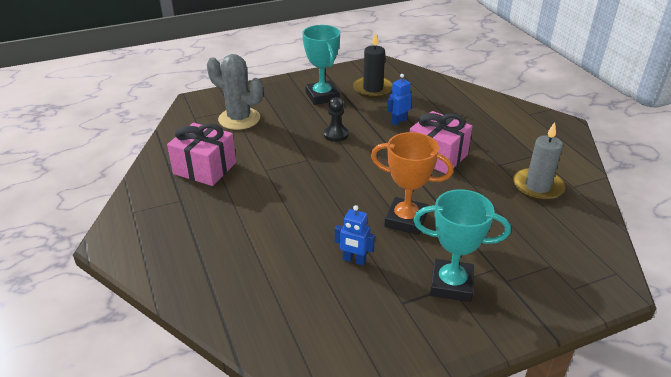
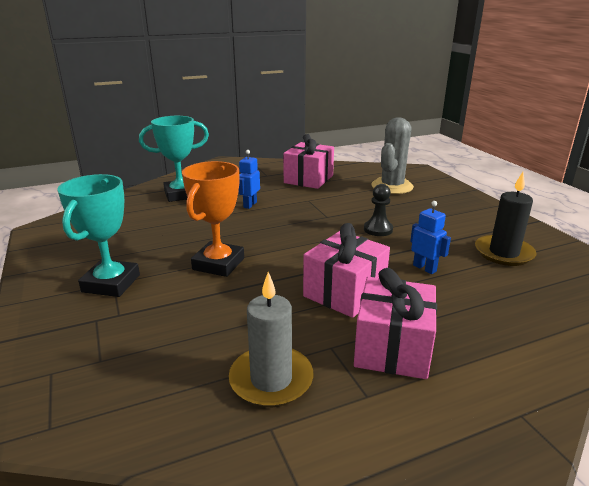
camera: 90 degrees right, 10 degrees down
turquoise trophy [302,25,340,105] -> turquoise trophy moved to [139,116,209,202]
blue robot [335,205,375,265] -> blue robot moved to [239,150,260,209]
none -> pink gift [354,268,437,379]

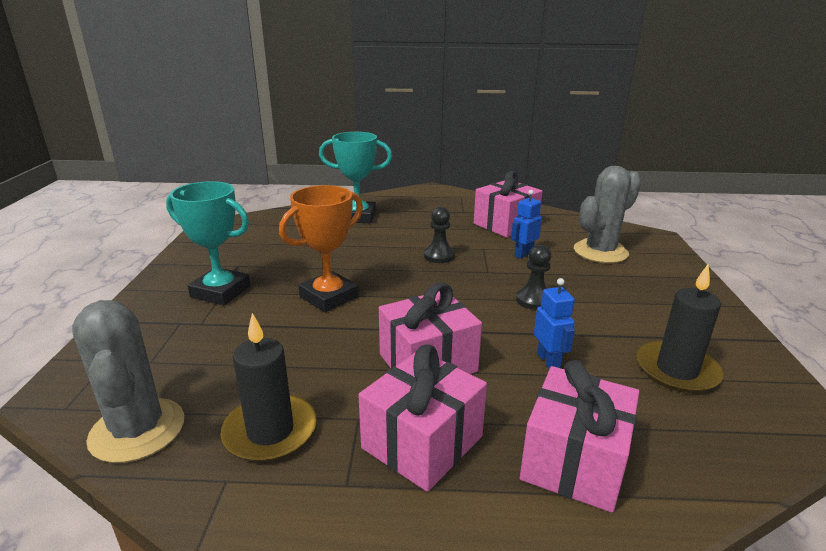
camera: 25 degrees right, 0 degrees up
turquoise trophy [57,174,140,297] -> turquoise trophy turned 75 degrees clockwise [166,181,251,306]
grey candle [229,272,313,407] -> black candle [221,313,317,462]
blue robot [239,150,260,209] -> blue robot moved to [511,190,542,259]
none -> grey cactus [72,300,184,463]
none -> black pawn [424,207,455,263]
none -> pink gift [520,360,639,513]

